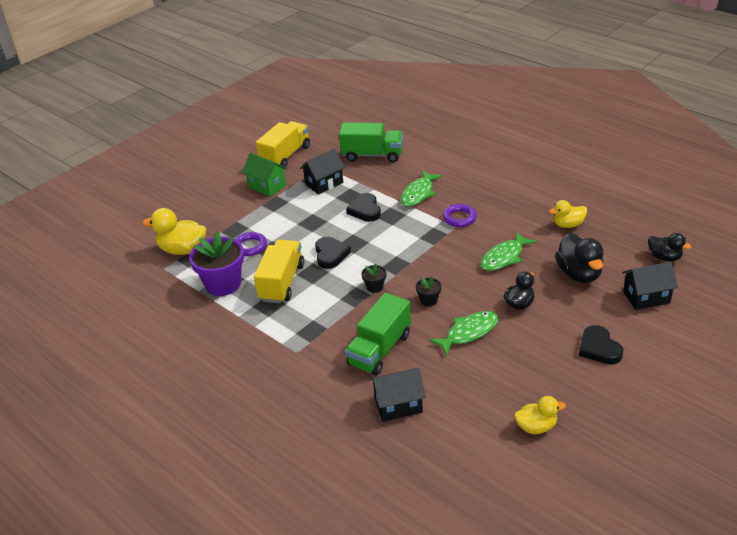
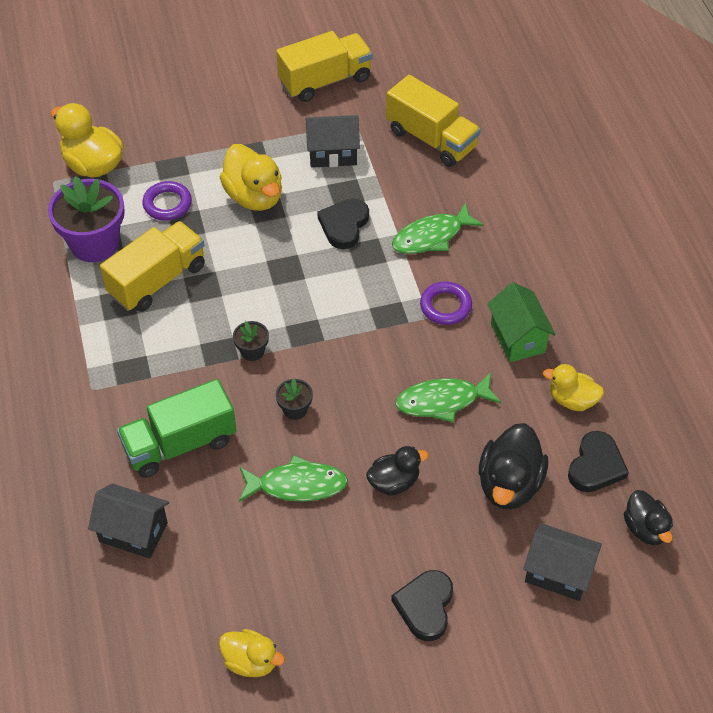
camera: 30 degrees right, 15 degrees up
green house [242,153,287,197] -> green house moved to [487,282,556,362]
black heart [315,237,351,269] -> black heart moved to [568,431,629,492]
green truck [339,122,403,162] -> yellow truck [386,75,481,167]
none -> yellow duck [220,144,282,211]

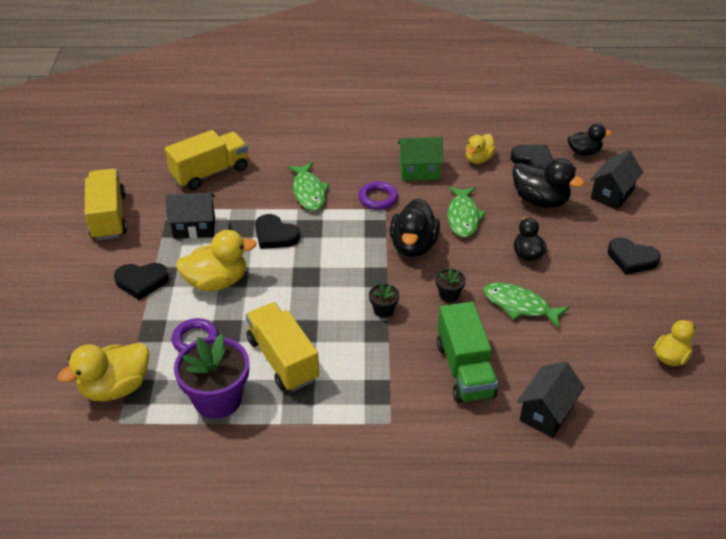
camera: 75 degrees left, 10 degrees down
green fish [239,455,348,502] -> green fish turned 75 degrees counterclockwise [483,283,570,329]
black house [305,115,360,168] -> black house turned 75 degrees clockwise [166,193,215,239]
none -> black heart [114,263,168,300]
none -> black duck [390,198,440,257]

